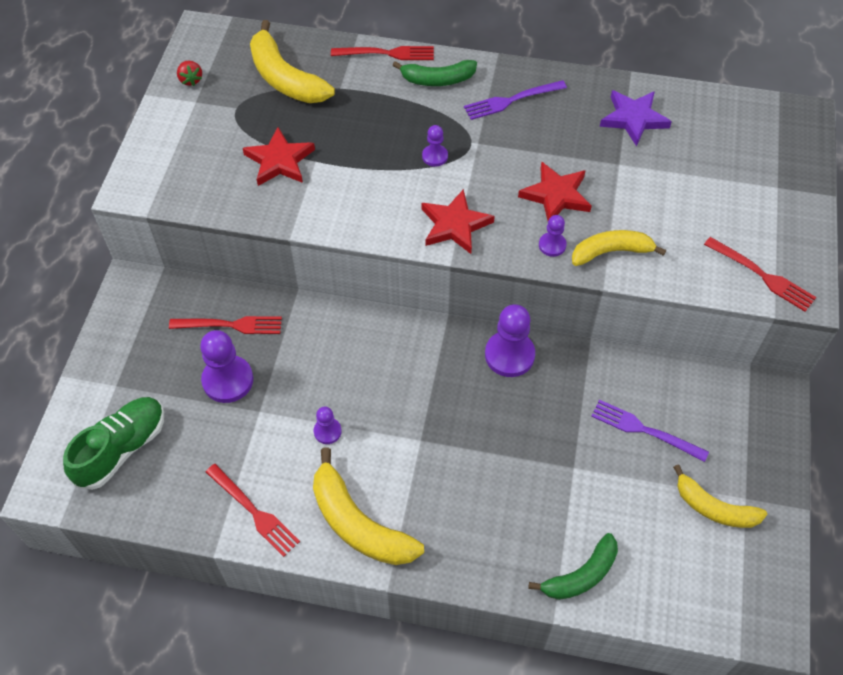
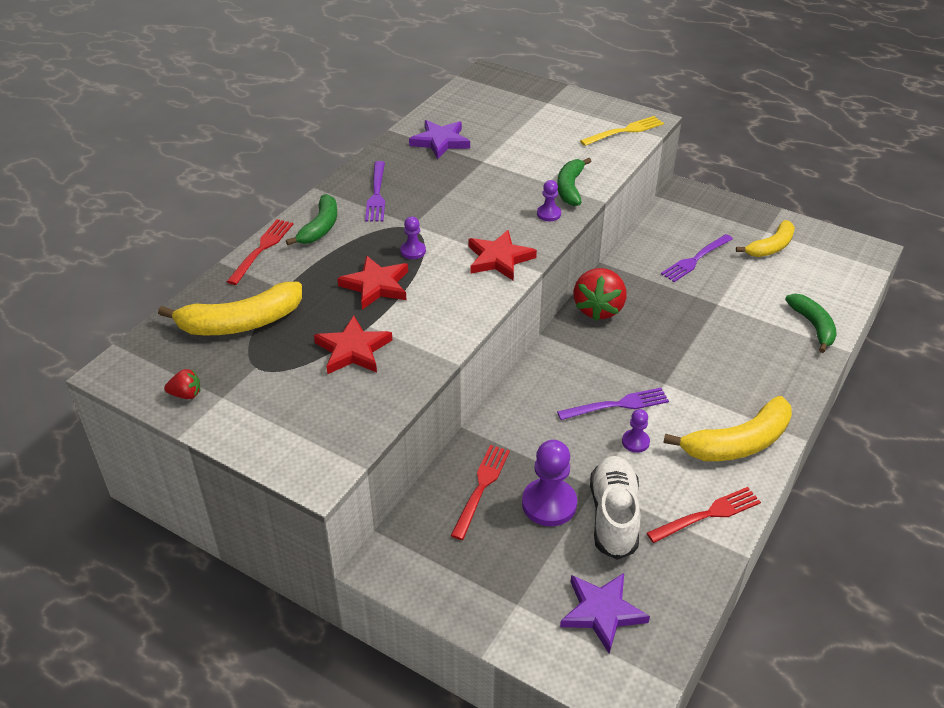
camera: 70 degrees left, 15 degrees down
green shoe [63,397,164,490] -> purple star [560,573,650,654]
purple pawn [485,304,535,377] -> red strawberry [573,268,627,321]
red star [518,162,592,221] -> red star moved to [337,256,408,310]
yellow banana [572,230,666,266] -> green banana [557,158,591,206]
red fork [704,237,816,312] -> yellow fork [580,116,664,146]
none -> purple fork [557,388,669,420]
none -> white shoe [590,456,640,560]

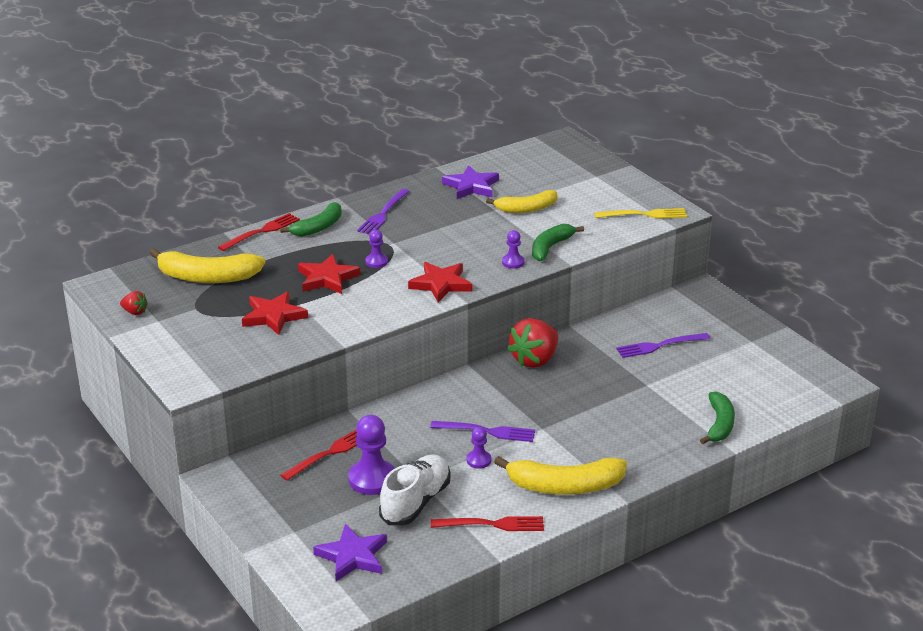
camera: 25 degrees right, 10 degrees down
yellow banana [736,220,795,257] -> yellow banana moved to [486,190,558,213]

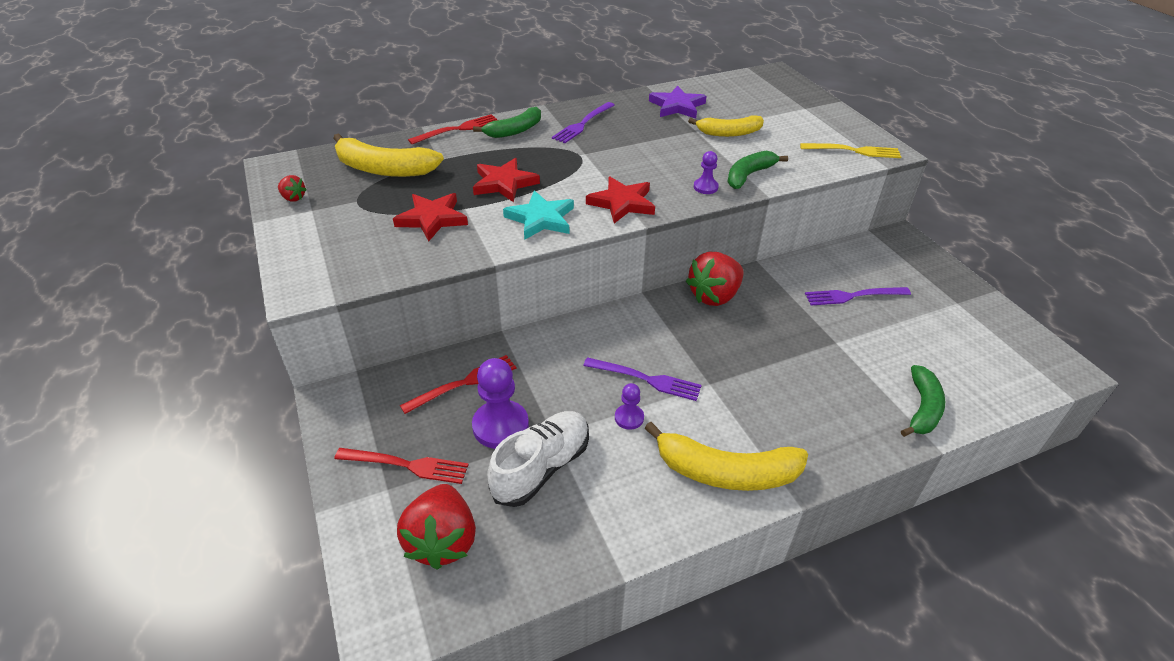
camera: 10 degrees right, 10 degrees up
purple star [313,524,387,581] -> red strawberry [397,484,476,570]
purple pawn [365,230,388,268] -> none
red fork [431,516,544,531] -> red fork moved to [334,448,469,484]
none -> turquoise star [503,190,574,240]

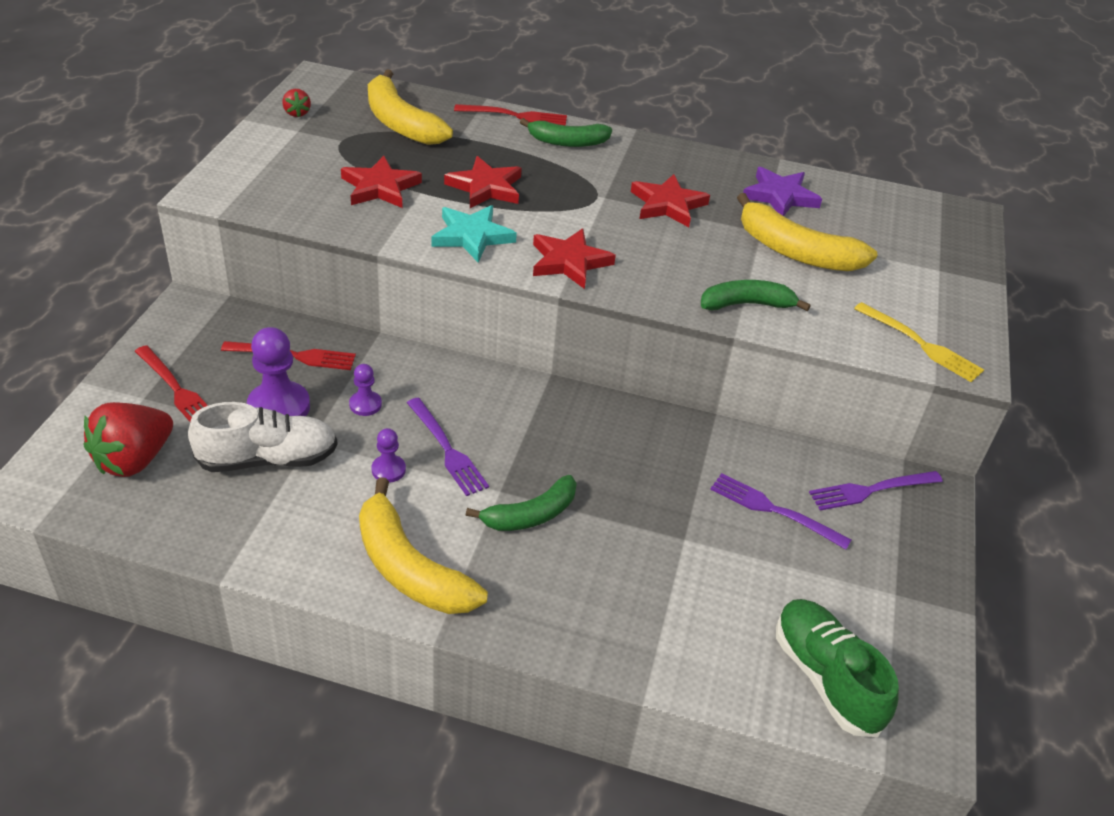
camera: 35 degrees right, 0 degrees up
purple fork [552,102,615,143] -> purple fork moved to [809,471,943,511]
red strawberry [686,252,744,306] -> none
yellow banana [688,115,764,137] -> yellow banana [737,193,877,271], size x1.51
purple pawn [694,151,719,194] -> purple pawn moved to [349,364,382,416]
green banana [901,365,945,437] -> green banana moved to [466,475,577,531]
none -> red star [631,174,710,227]
none -> green shoe [776,599,899,737]

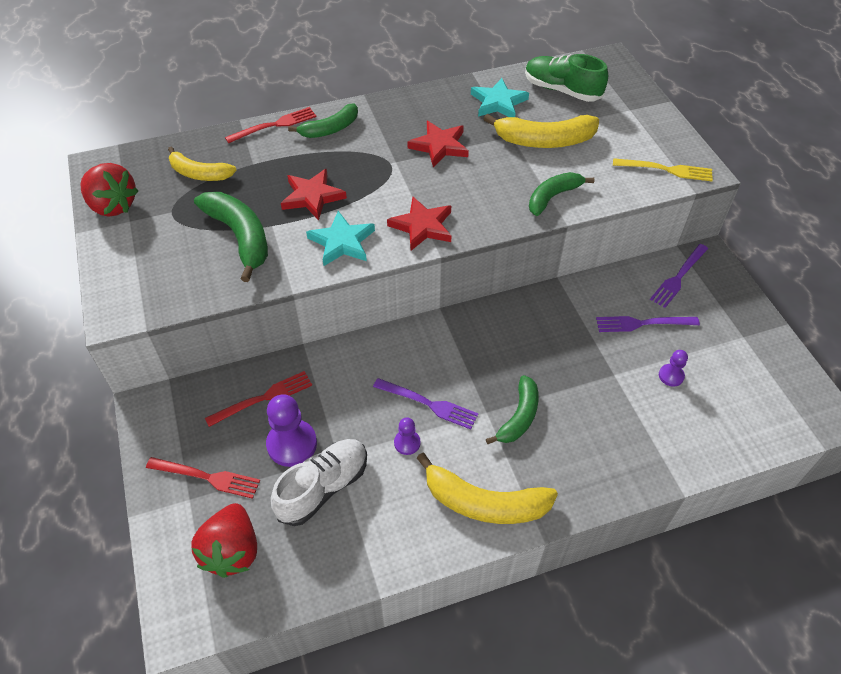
camera: 30 degrees left, 10 degrees up
red strawberry [282,89,311,117] -> red strawberry [80,163,138,217], size x2.13
red star [341,156,422,208] -> green banana [194,192,268,282]
purple pawn [349,364,382,416] -> purple pawn moved to [659,350,688,387]
yellow banana [368,69,453,145] -> yellow banana [168,146,236,181], size x0.66
purple star [743,167,822,216] -> turquoise star [471,78,529,117]
green shoe [776,599,899,737] -> green shoe moved to [525,54,608,102]

